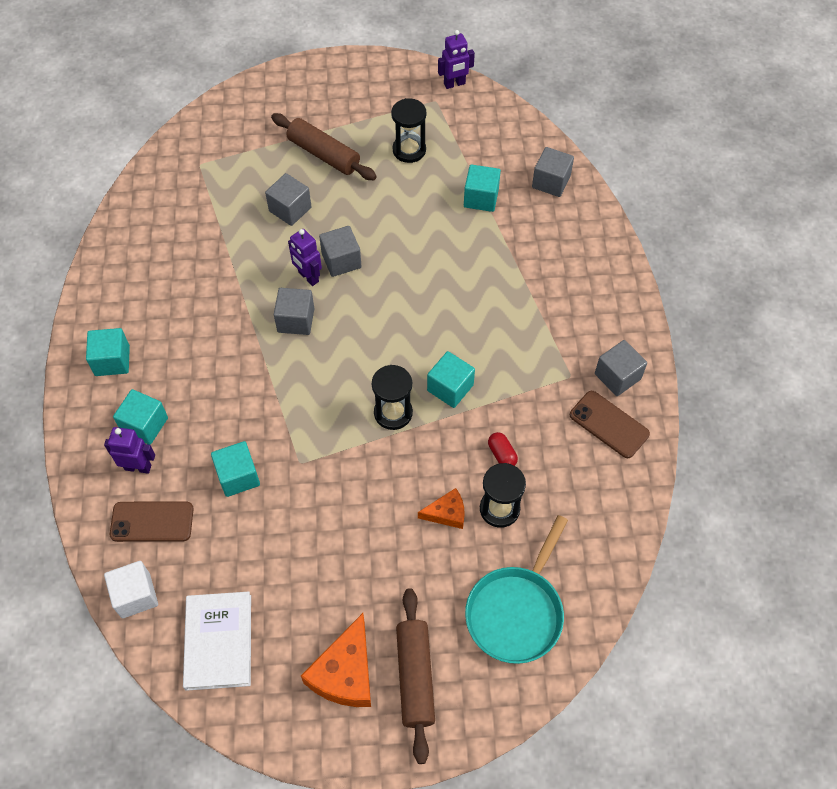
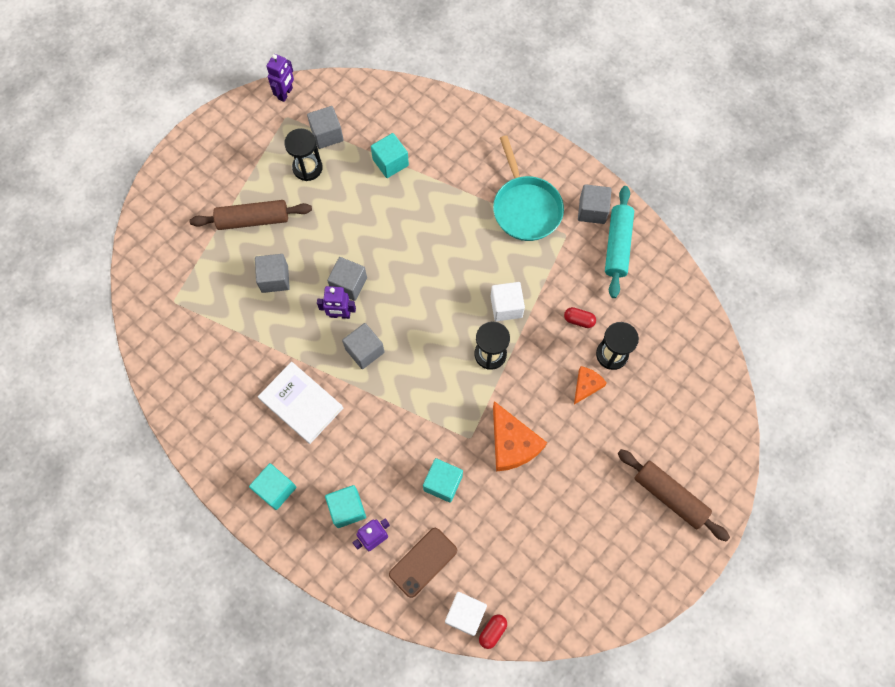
camera: 45 degrees left, 10 degrees up
white book [183,592,251,691] -> white book moved to [258,362,343,444]
orange cheese [301,613,371,707] -> orange cheese moved to [493,401,547,472]
turquoise cube [427,351,475,408] -> white cube [490,282,525,321]
turquoise pan [465,515,568,664] -> turquoise pan moved to [493,135,564,241]
grey cube [532,147,574,197] -> grey cube moved to [307,106,343,149]
brown phone [570,391,650,458] -> turquoise rolling pin [605,186,634,298]
none -> red capsule [479,614,507,649]

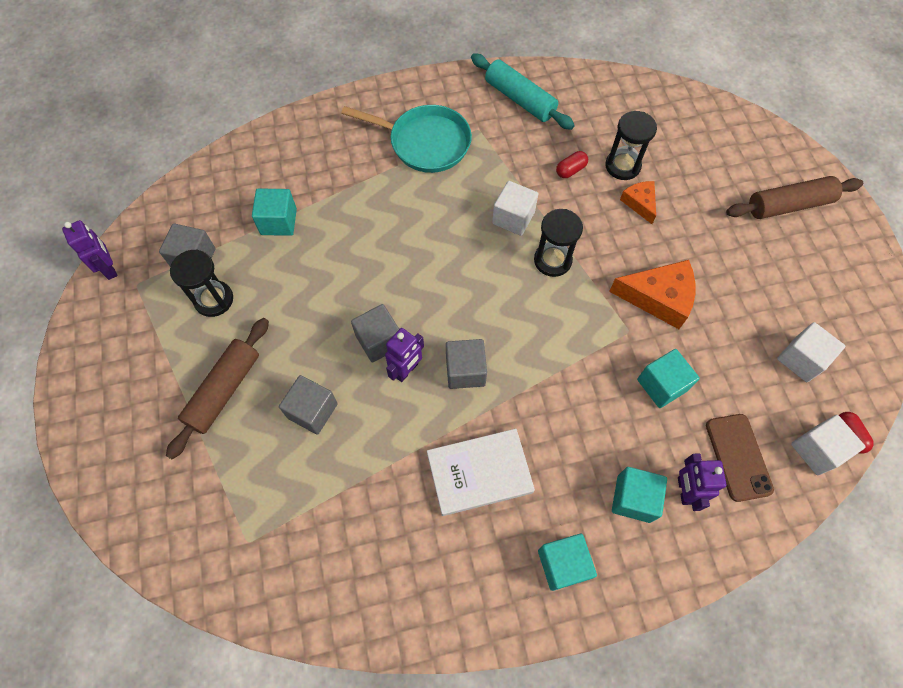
camera: 55 degrees left, 5 degrees down
grey cube [578,184,612,224] -> none
none -> white cube [777,322,845,382]

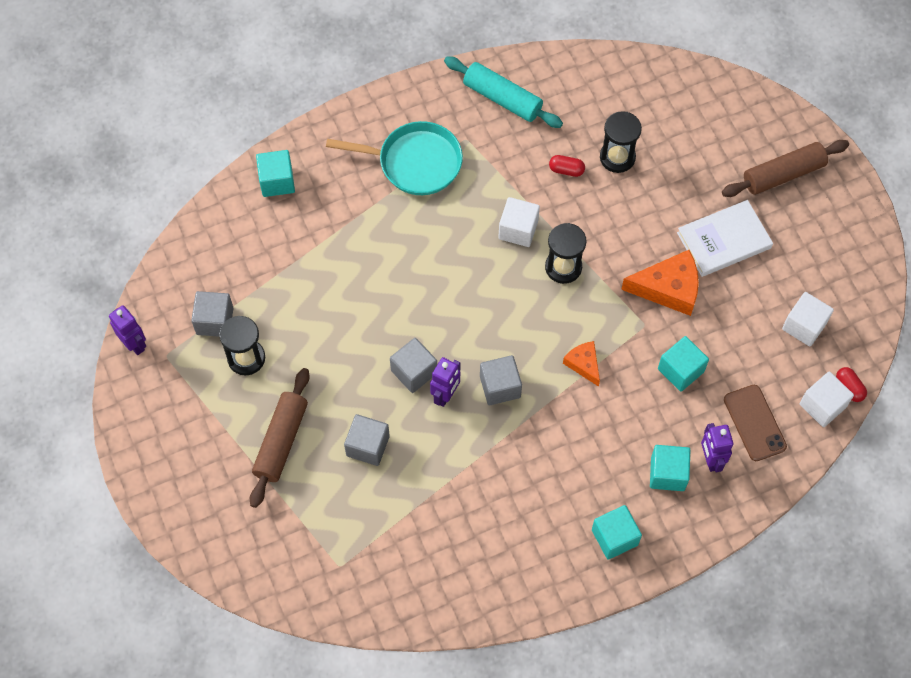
camera: 10 degrees left, 0 degrees up
turquoise cube [252,188,297,236] -> turquoise cube moved to [256,150,295,197]
white book [427,429,535,516] -> white book moved to [677,200,773,277]
red capsule [556,151,588,178] -> red capsule turned 60 degrees clockwise [549,155,585,177]
orange cheese [620,181,656,224] -> orange cheese moved to [563,341,600,387]

